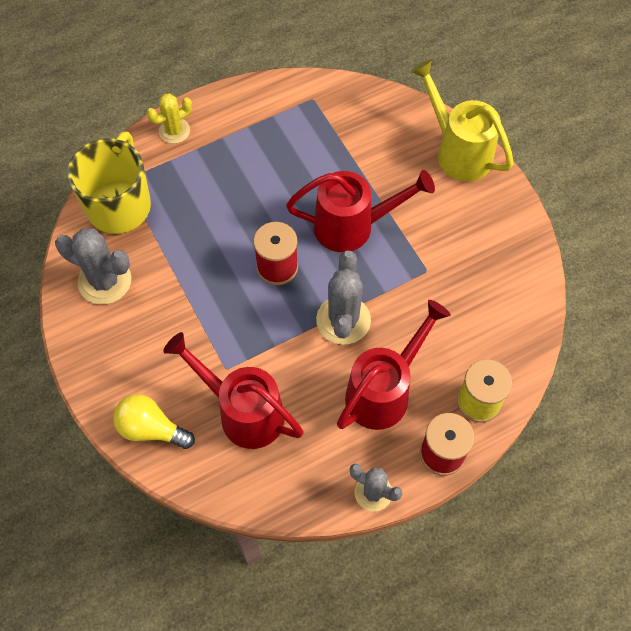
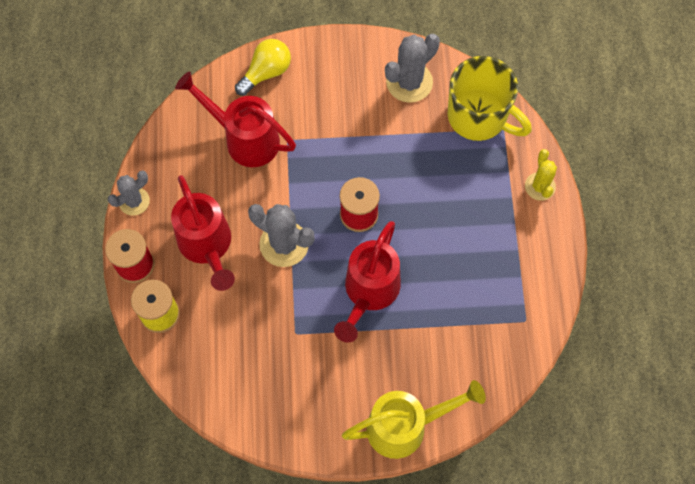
camera: 115 degrees right, 5 degrees up
red watering can [163,332,304,449] -> red watering can turned 120 degrees counterclockwise [175,72,296,167]

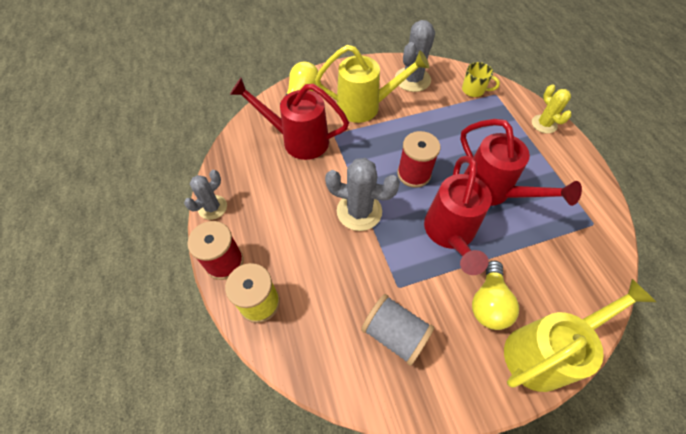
camera: 15 degrees left, 10 degrees down
red watering can [171,175,235,291] -> red watering can moved to [460,119,582,206]
yellow mug [448,56,532,141] -> yellow mug [462,62,500,97], size x0.49
none -> yellow watering can [315,45,429,123]
none -> grey spool [361,294,434,366]
none -> yellow light bulb [472,261,519,330]

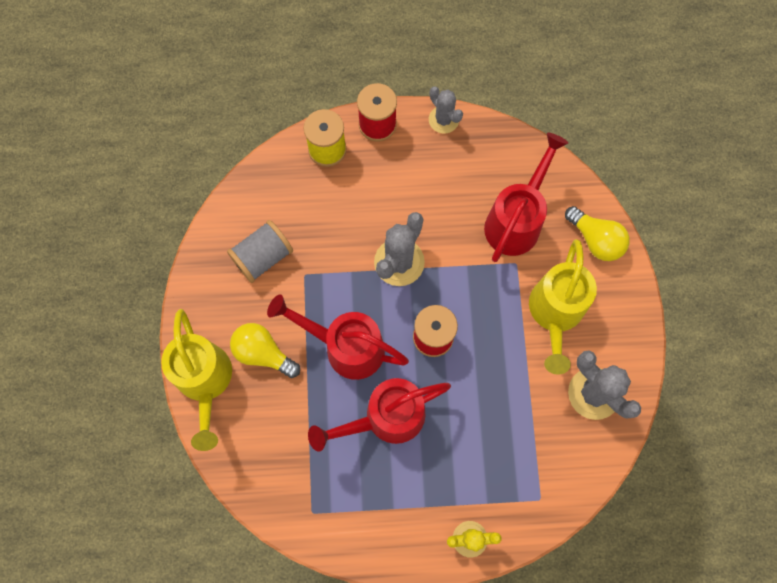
camera: 105 degrees right, 15 degrees up
yellow mug [462,62,500,97] -> none

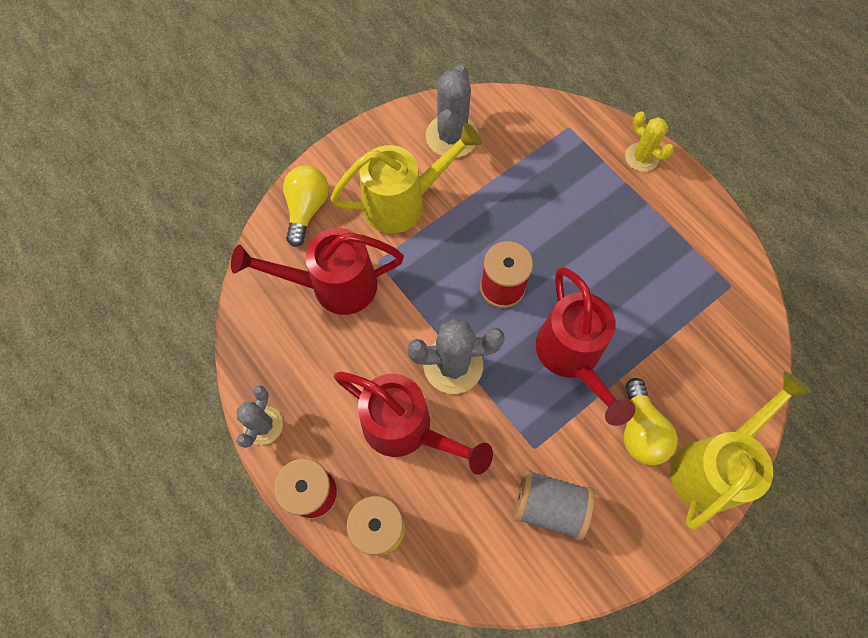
camera: 125 degrees left, 5 degrees down
red watering can [308,378,451,452] -> red watering can moved to [334,372,493,475]

